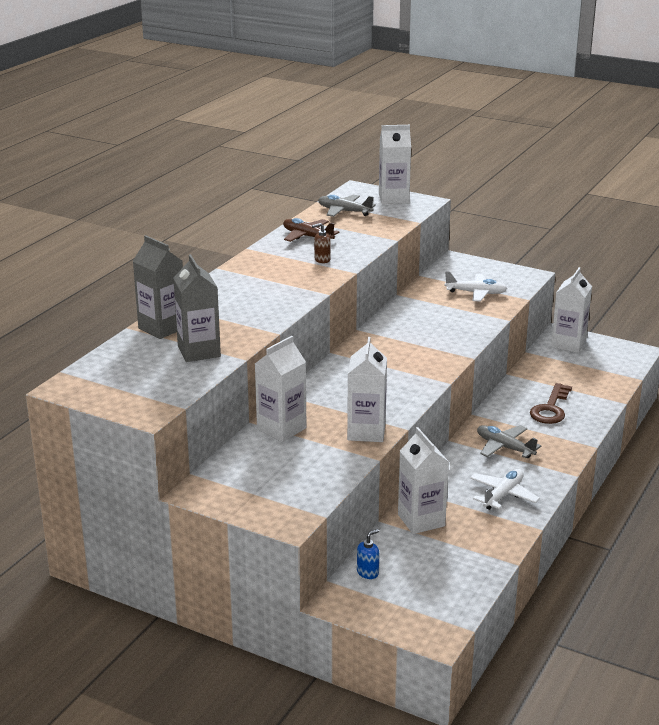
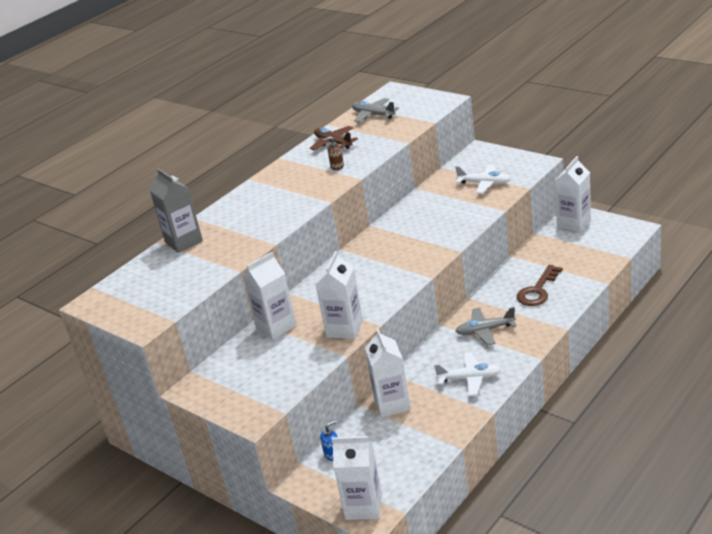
camera: 15 degrees right, 5 degrees up
grey carton [173,254,221,362] -> none
white carton [379,125,411,204] -> white carton moved to [332,436,382,520]
white plane [470,469,540,510] -> white plane turned 45 degrees clockwise [434,352,501,396]
grey plane [477,425,541,458] -> grey plane turned 60 degrees counterclockwise [456,307,517,345]

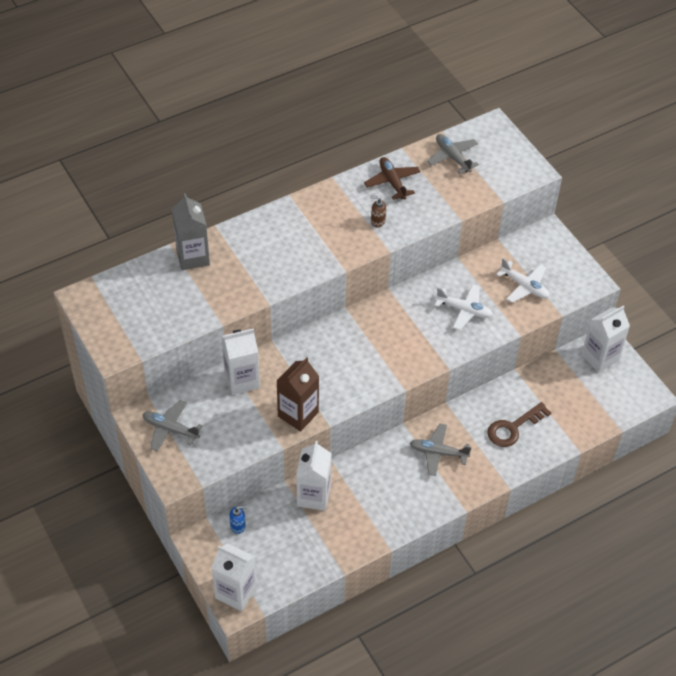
camera: 15 degrees right, 20 degrees up
white carton [315,251,363,339] -> brown carton [277,357,319,431]
white plane [434,352,501,396] -> white plane moved to [435,284,493,330]
none -> grey plane [142,400,203,451]

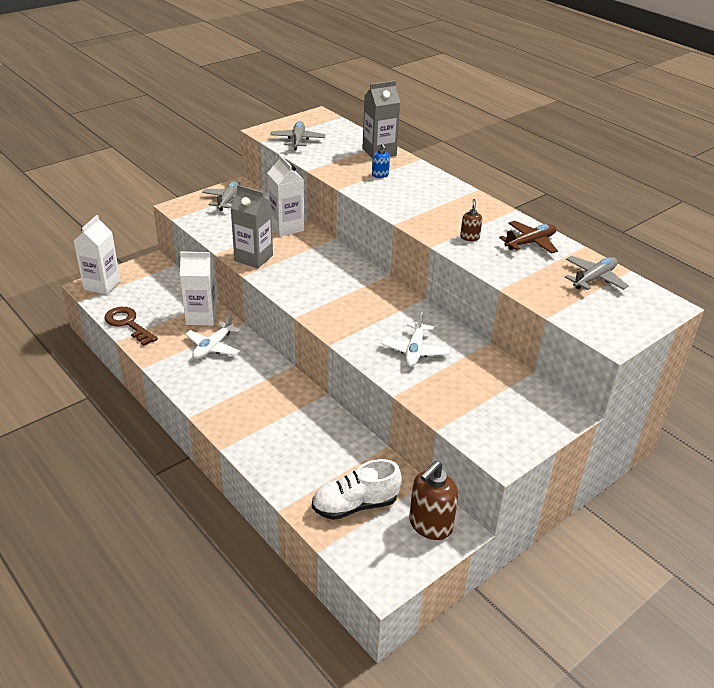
camera: 80 degrees right, 15 degrees down
blue soap dispenser [229,506,247,534] -> blue soap dispenser moved to [372,143,390,178]
brown carton [277,357,319,431] -> grey carton [231,185,273,268]
grey plane [410,424,472,476] -> grey plane moved to [270,121,325,150]
brown key [487,402,551,447] -> brown key moved to [104,307,158,346]
white plane [496,258,549,303] -> white plane moved to [185,314,240,359]
white carton [581,305,630,373] -> brown soap dispenser [409,461,458,540]
none -> white shoe [312,459,402,520]

